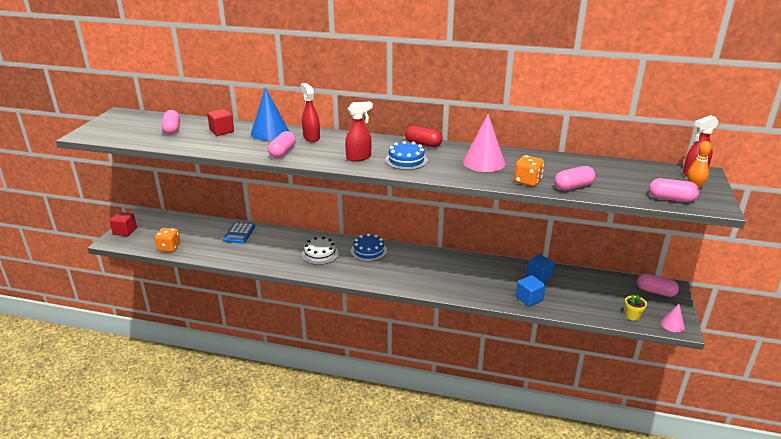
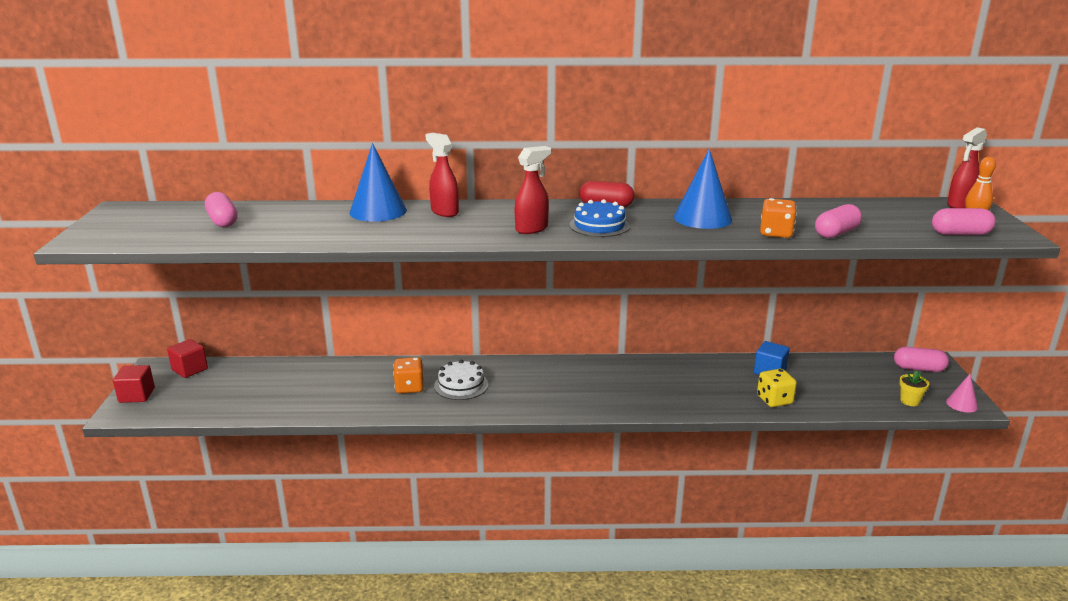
camera: 15 degrees left, 5 degrees down
orange dice [155,228,180,252] -> orange dice moved to [393,357,424,394]
red cube [207,109,234,136] -> red cube moved to [167,339,208,378]
blue calculator [223,222,255,243] -> none
pink capsule [268,131,296,158] -> none
blue cake [351,234,387,262] -> none
pink cone [463,114,505,172] -> blue cone [674,149,732,229]
blue cube [516,275,546,307] -> yellow dice [757,369,797,407]

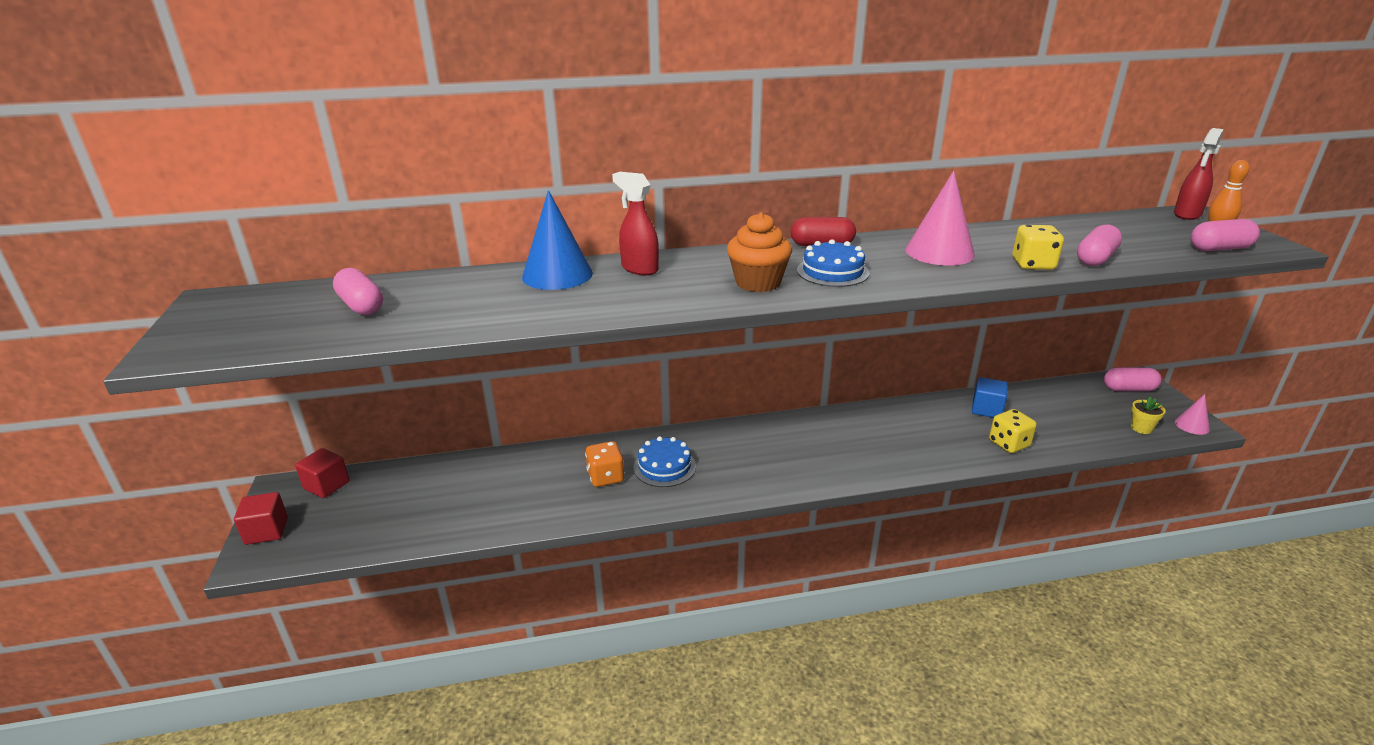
camera: 10 degrees left, 5 degrees up
white cake [434,360,488,400] -> blue cake [633,436,696,487]
red spray bottle [515,146,551,234] -> orange cupcake [727,212,792,292]
blue cone [674,149,732,229] -> pink cone [905,171,975,266]
orange dice [760,198,797,238] -> yellow dice [1012,225,1064,270]

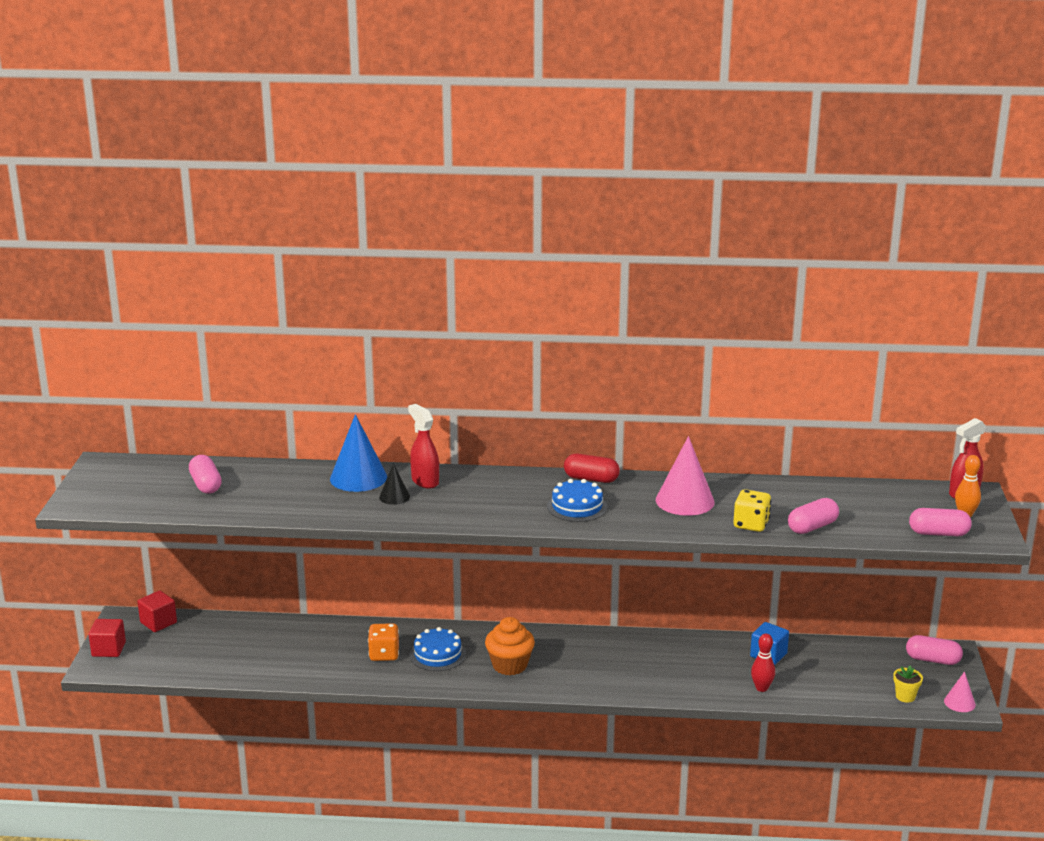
camera: 15 degrees right, 5 degrees down
orange cupcake [727,212,792,292] -> orange cupcake moved to [485,617,535,676]
yellow dice [989,409,1037,453] -> red bowling pin [751,634,775,692]
none -> black cone [379,463,410,505]

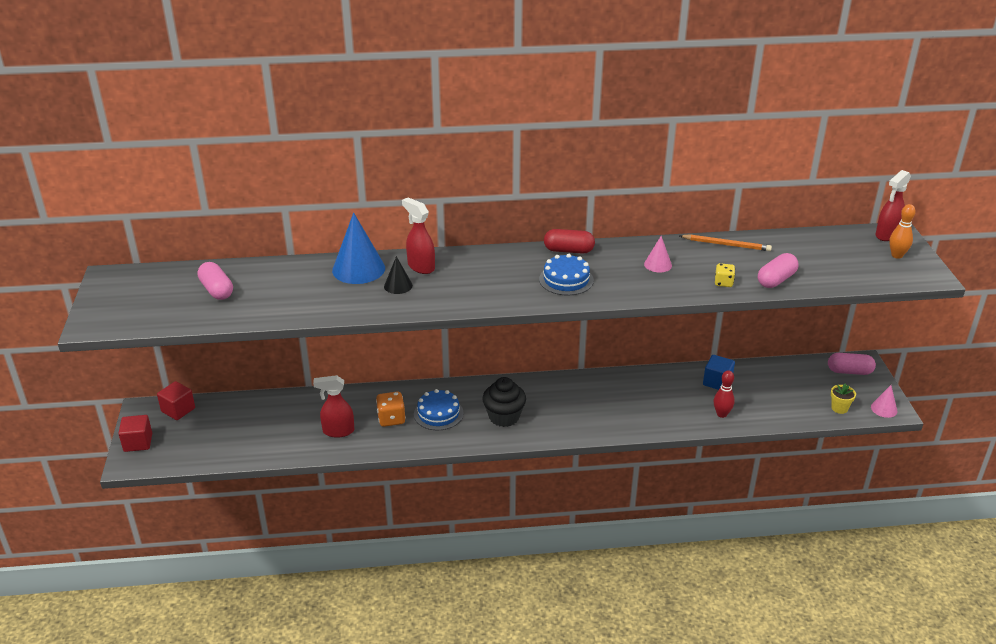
camera: 10 degrees left, 10 degrees up
orange cupcake [485,617,535,676] -> black cupcake [482,377,526,427]
pink cone [656,436,715,516] -> pink cone [644,236,672,272], size x0.53
yellow dice [733,489,771,532] -> yellow dice [715,263,735,287], size x0.64
pink capsule [909,508,972,536] -> none
none -> red spray bottle [313,375,354,438]
none -> orange pencil [680,234,772,251]

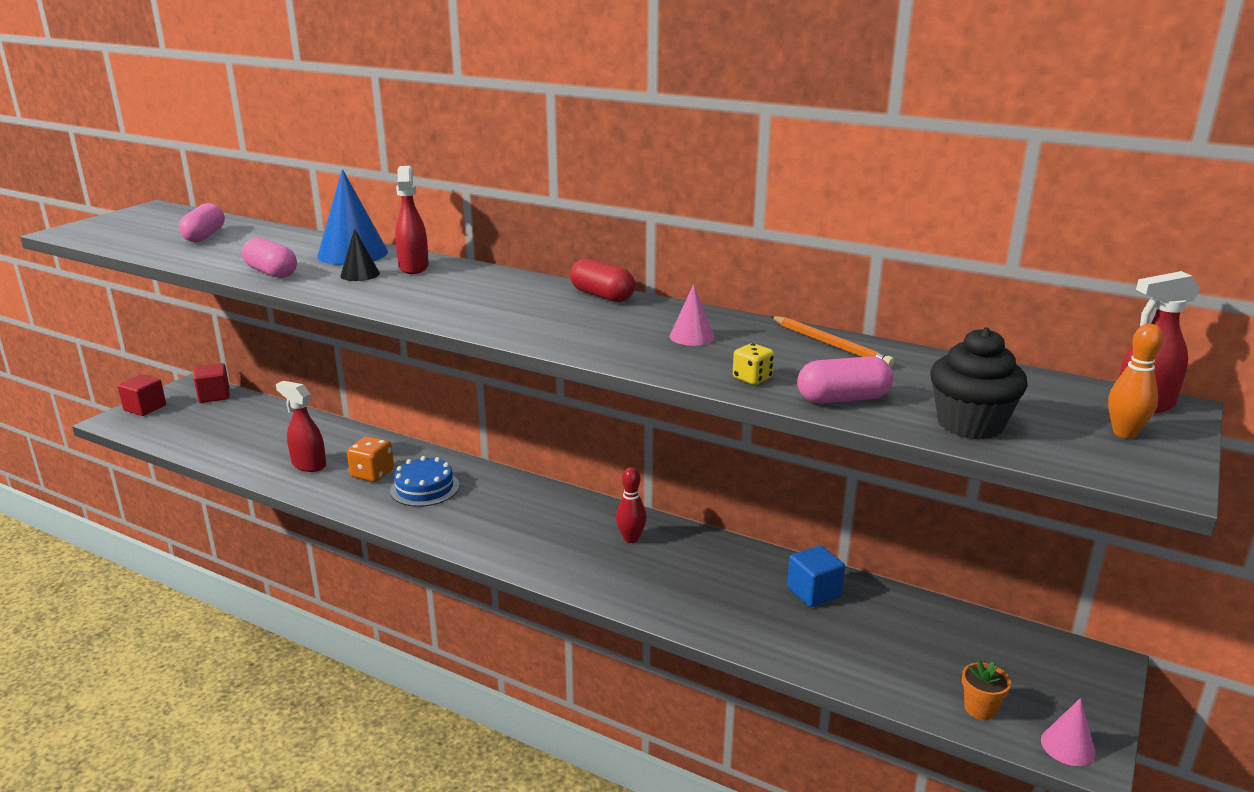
camera: 35 degrees right, 10 degrees down
black cupcake [482,377,526,427] -> black cupcake moved to [930,327,1028,439]
blue cake [539,254,594,295] -> none
red bowling pin [714,370,735,418] -> red bowling pin moved to [616,467,647,543]
pink capsule [828,353,876,375] -> pink capsule moved to [242,238,297,278]
yellow flower pot [831,383,856,414] -> orange flower pot [962,659,1011,720]

